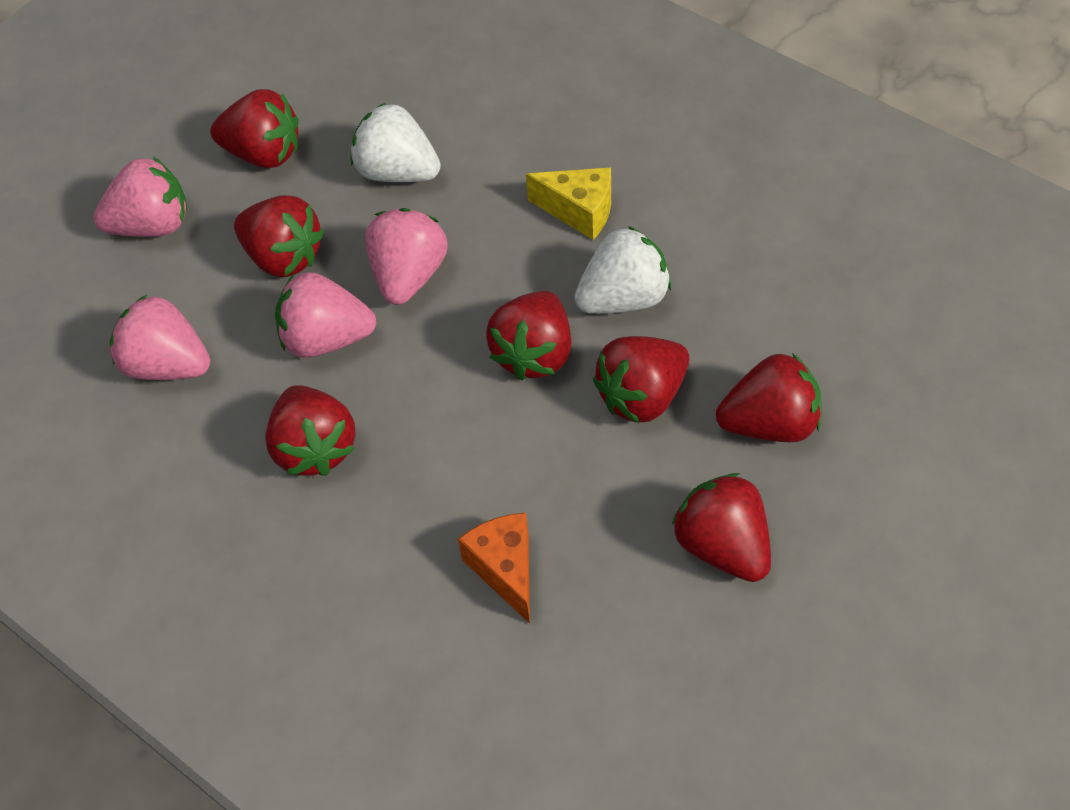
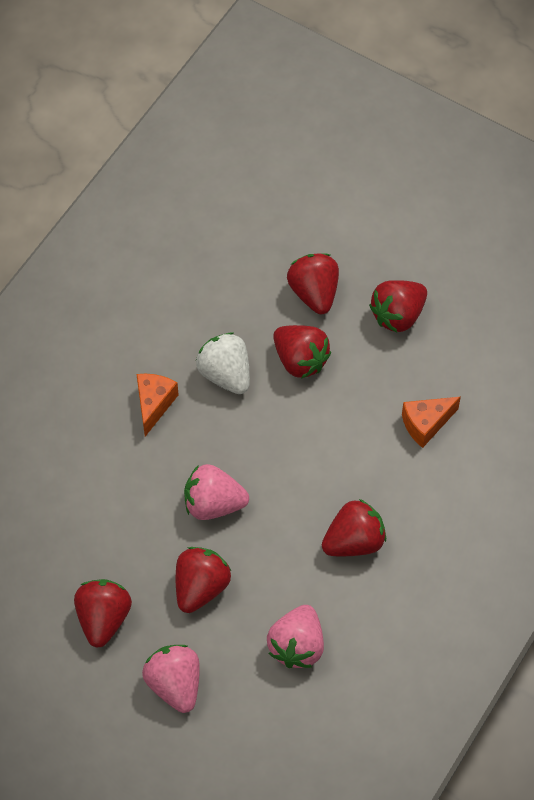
camera: 100 degrees left, 5 degrees up
pink strawberry [275,272,376,358] -> none
white strawberry [351,103,441,182] -> none
red strawberry [486,291,572,381] -> none
yellow cheese [526,167,611,240] -> orange cheese [137,374,179,437]

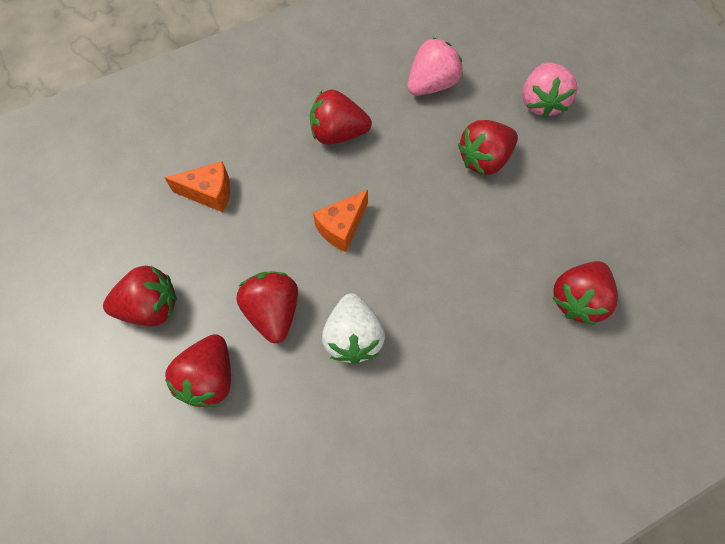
camera: 150 degrees left, 5 degrees up
red strawberry [74,579,132,648] -> red strawberry moved to [552,261,618,325]
orange cheese [137,374,179,437] -> orange cheese moved to [313,190,368,252]
pink strawberry [184,464,249,520] -> none

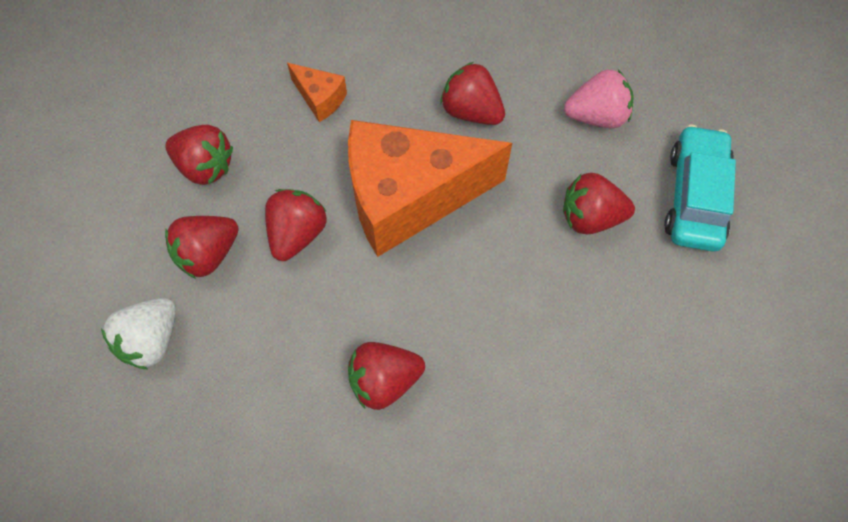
camera: 35 degrees right, 0 degrees up
orange cheese [313,190,368,252] -> orange cheese [348,120,512,257], size x2.43
white strawberry [322,293,385,364] -> white strawberry moved to [101,298,176,369]
pink strawberry [522,62,578,118] -> turquoise car [664,125,736,252]
red strawberry [552,261,618,325] -> red strawberry moved to [348,342,425,410]

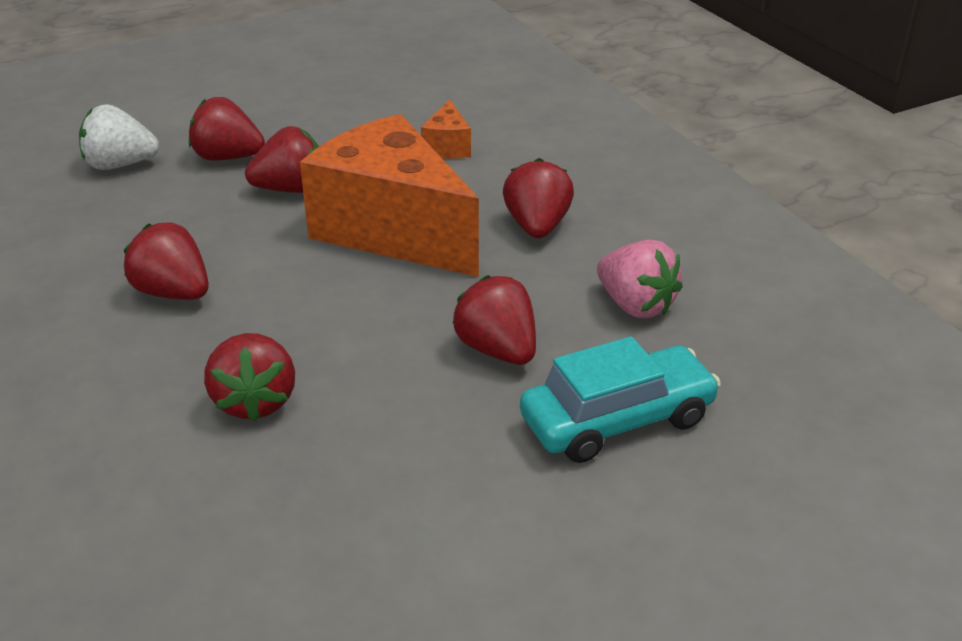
camera: 55 degrees right, 30 degrees down
red strawberry [165,125,233,185] -> red strawberry moved to [204,333,295,422]

